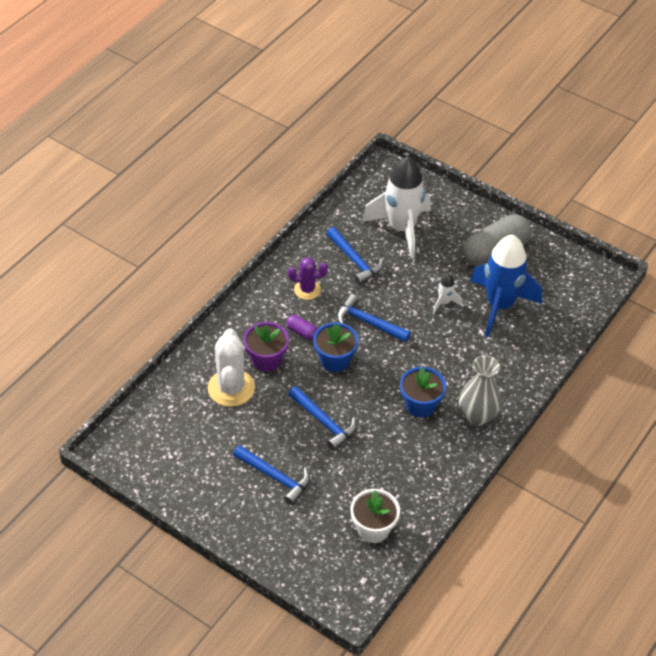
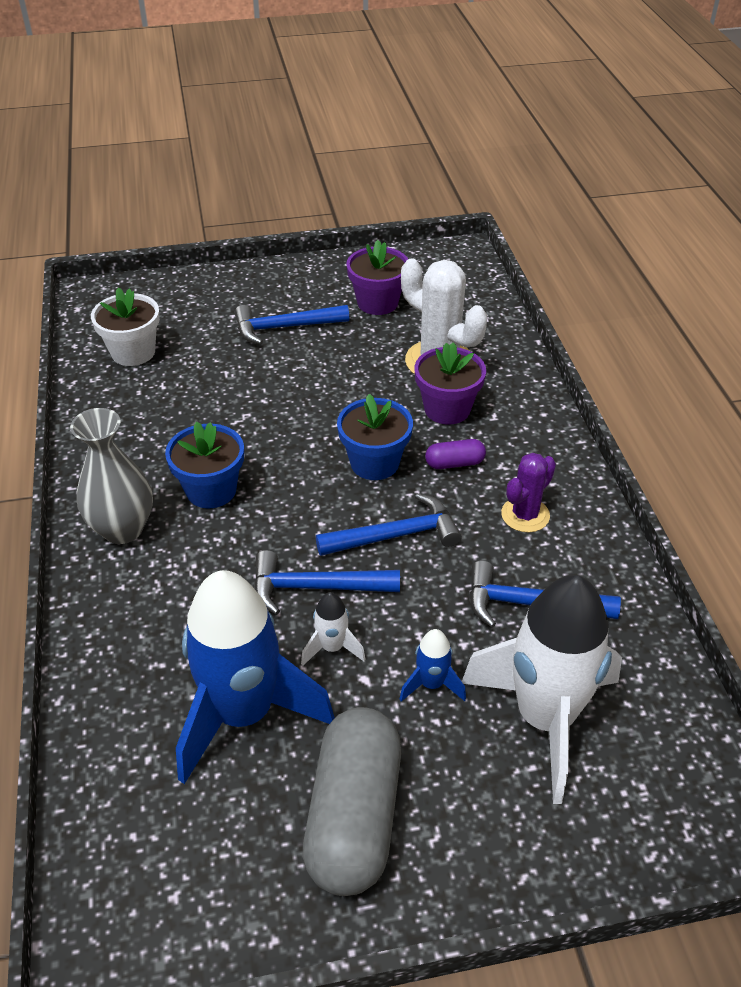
camera: 135 degrees right, 5 degrees down
blue hammer [288,386,357,451] -> blue hammer moved to [254,550,400,615]
none -> purple flower pot [346,240,408,315]
none -> blue rocket [400,629,466,702]

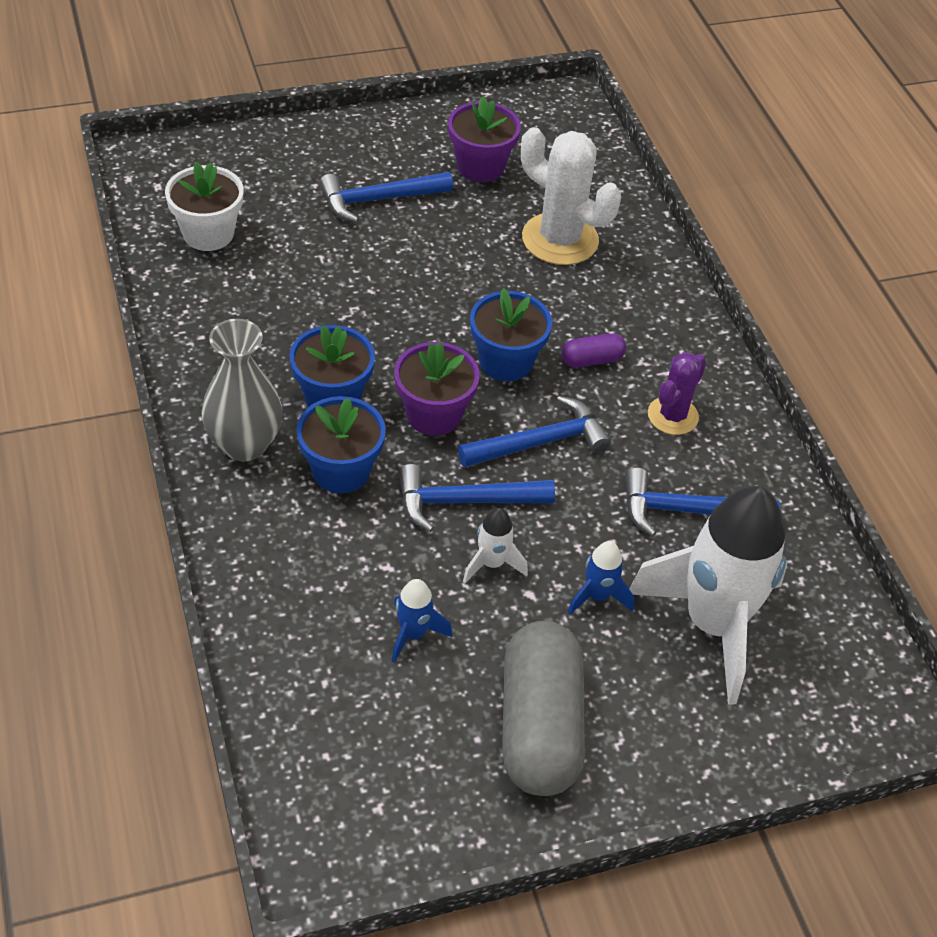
camera: 10 degrees left, 5 degrees up
blue rocket [176,570,335,784] -> blue rocket [392,579,452,663], size x0.42
purple flower pot [415,342,486,425] -> purple flower pot moved to [394,342,480,436]
none -> blue flower pot [296,396,386,493]

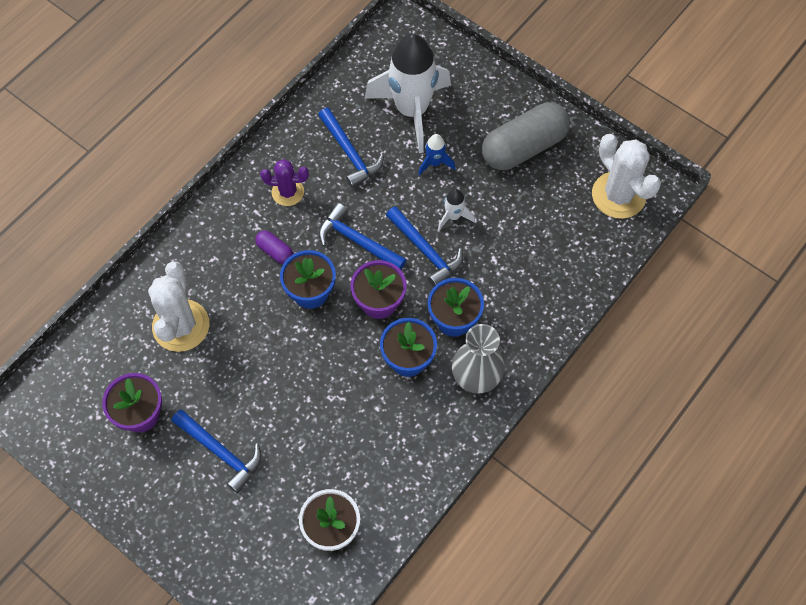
camera: 120 degrees left, 15 degrees up
blue rocket [392,579,452,663] -> none
none -> white cactus [592,134,661,219]

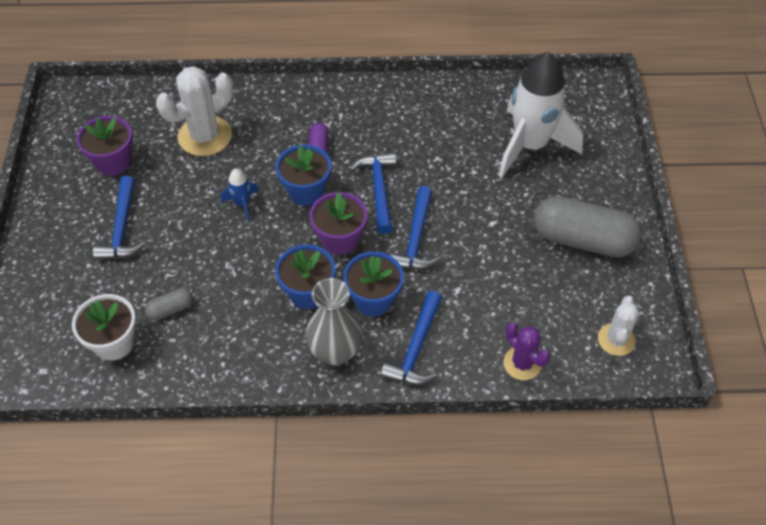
camera: 50 degrees right, 10 degrees down
purple cactus [260,159,309,206] -> purple cactus moved to [503,323,551,380]
blue hammer [318,108,384,188] -> blue hammer moved to [381,291,442,385]
blue rocket [418,134,455,176] -> blue rocket moved to [220,168,259,221]
white rocket [438,189,475,230] -> none
white cactus [592,134,661,219] -> white cactus [598,296,639,356], size x0.60
none -> grey capsule [145,288,193,320]

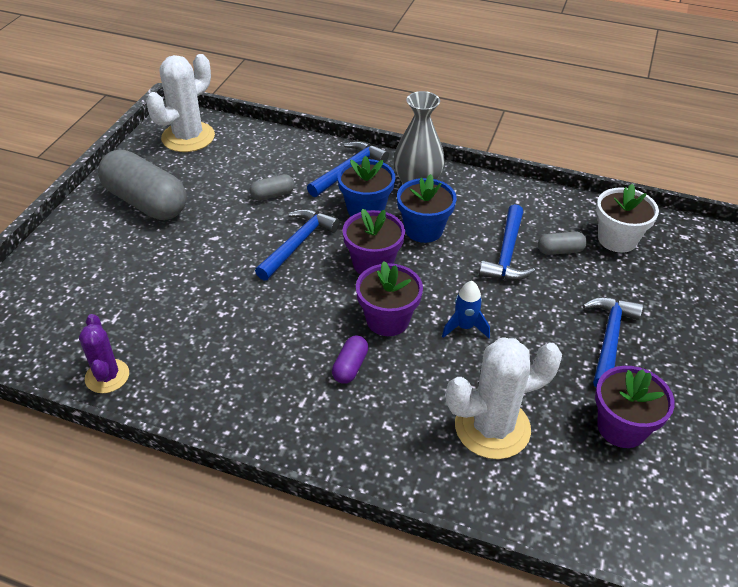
camera: 160 degrees left, 10 degrees down
blue flower pot [276,145,331,206] -> purple flower pot [356,261,423,336]
blue hammer [350,152,396,234] -> blue hammer moved to [479,204,535,280]
white rocket [498,52,583,178] -> none
purple cactus [503,323,551,380] -> purple cactus moved to [79,314,129,393]
white cactus [598,296,639,356] -> white cactus [146,54,215,152], size x1.66
none -> grey capsule [249,174,295,200]

